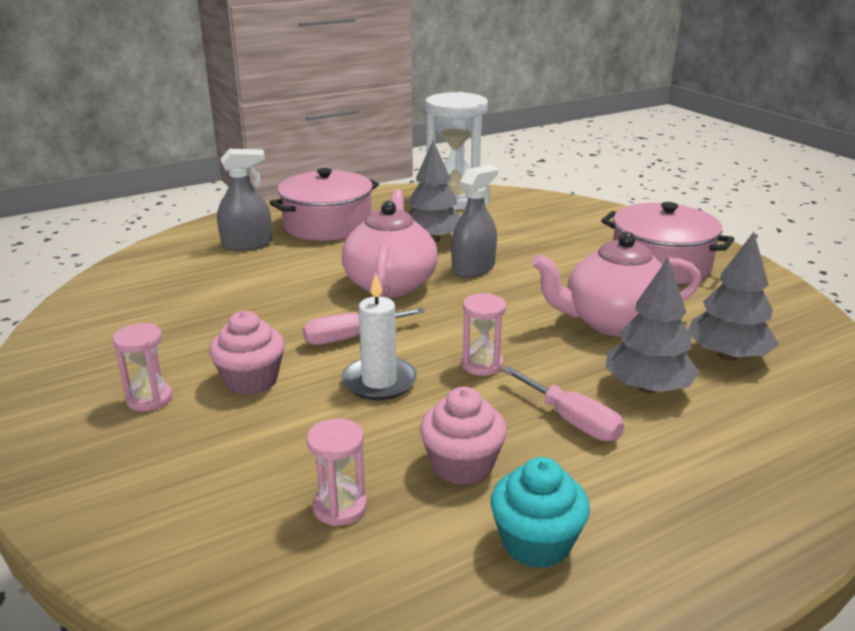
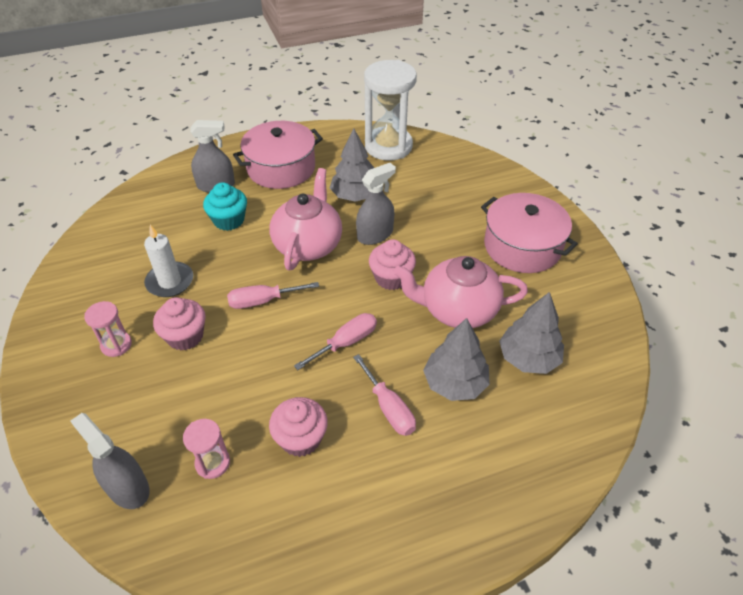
camera: 10 degrees right, 20 degrees up
white candle [342,273,417,400] -> white candle moved to [144,225,193,297]
pink hourglass [461,293,506,376] -> pink screwdriver [294,313,377,370]
turquoise cupcake [490,457,590,568] -> turquoise cupcake moved to [203,182,247,231]
none -> grey spray bottle [70,413,149,509]
none -> pink cupcake [369,239,416,290]

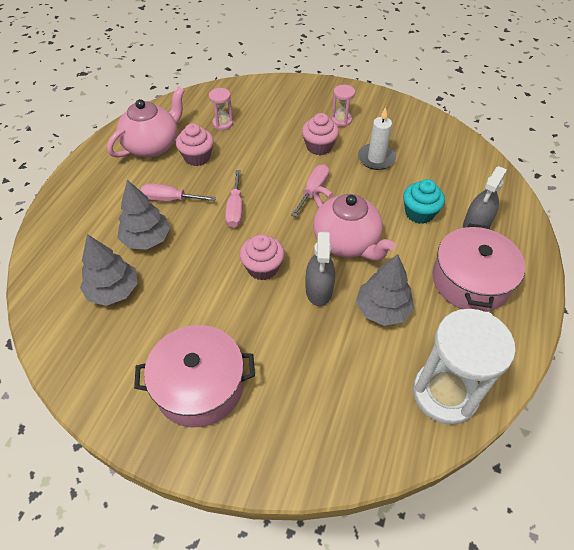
camera: 130 degrees right, 5 degrees up
grey spray bottle [70,413,149,509] -> none
pink teapot [394,256,528,328] -> pink teapot moved to [107,87,185,158]

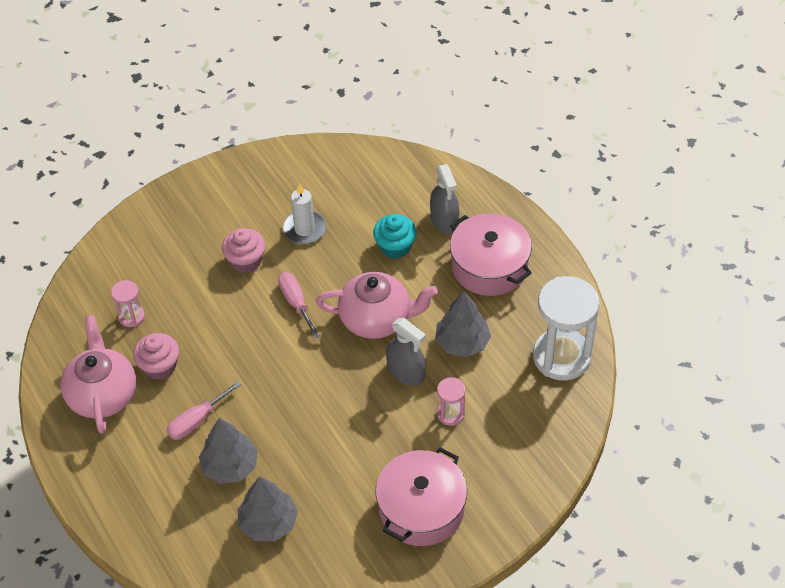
camera: 50 degrees left, 0 degrees up
pink screwdriver [225,170,242,228] -> none
pink cupcake [240,234,284,280] -> none
pink hourglass [331,85,355,127] -> pink hourglass moved to [437,377,466,426]

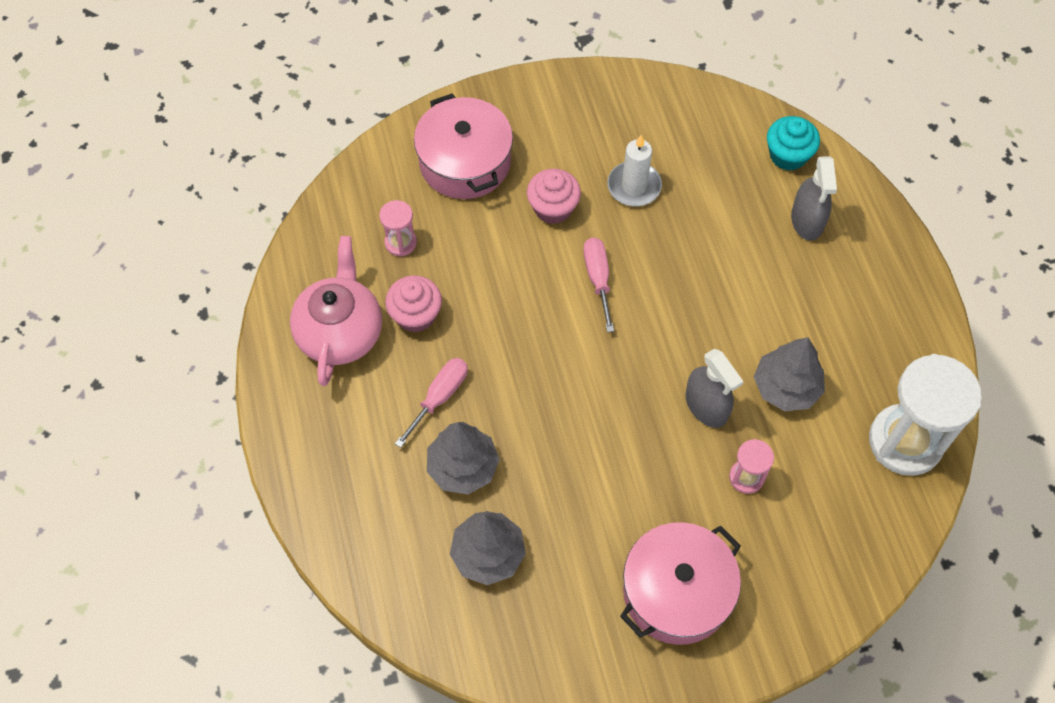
camera: 15 degrees right, 10 degrees up
pink screwdriver [167,381,241,440] -> pink screwdriver turned 150 degrees clockwise [395,358,468,448]
pink teapot [316,272,438,339] -> none
turquoise cupcake [373,214,417,259] -> turquoise cupcake moved to [767,116,820,171]
pink pot [450,213,532,296] -> pink pot moved to [414,94,513,199]

